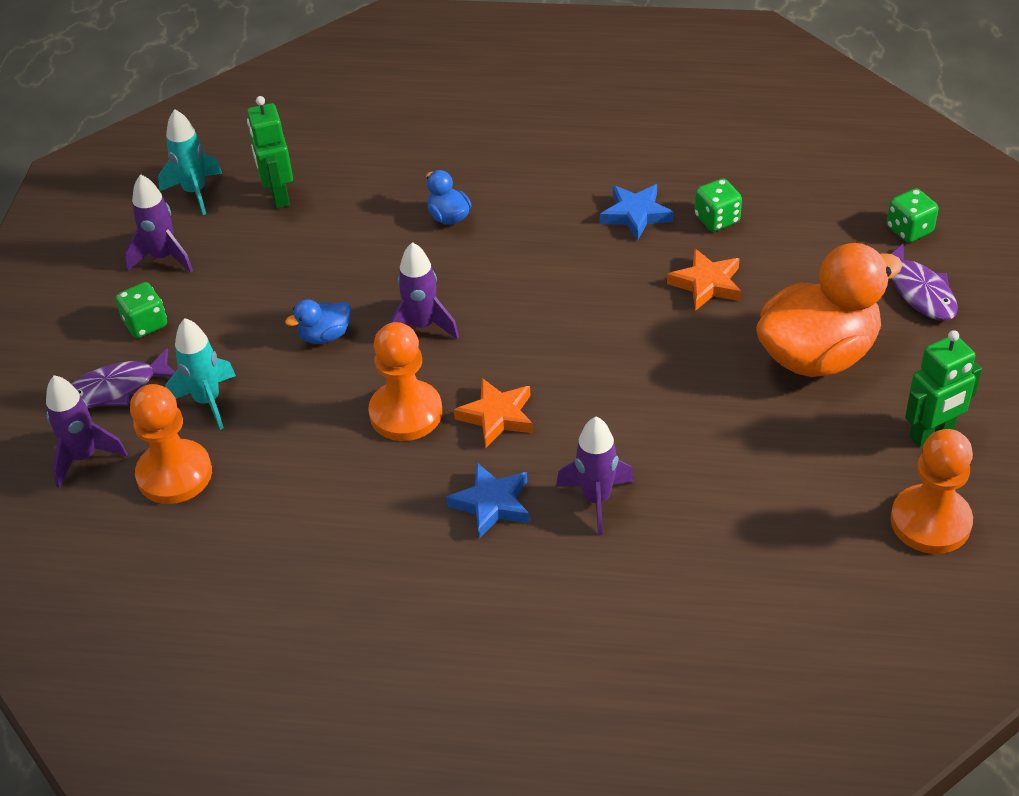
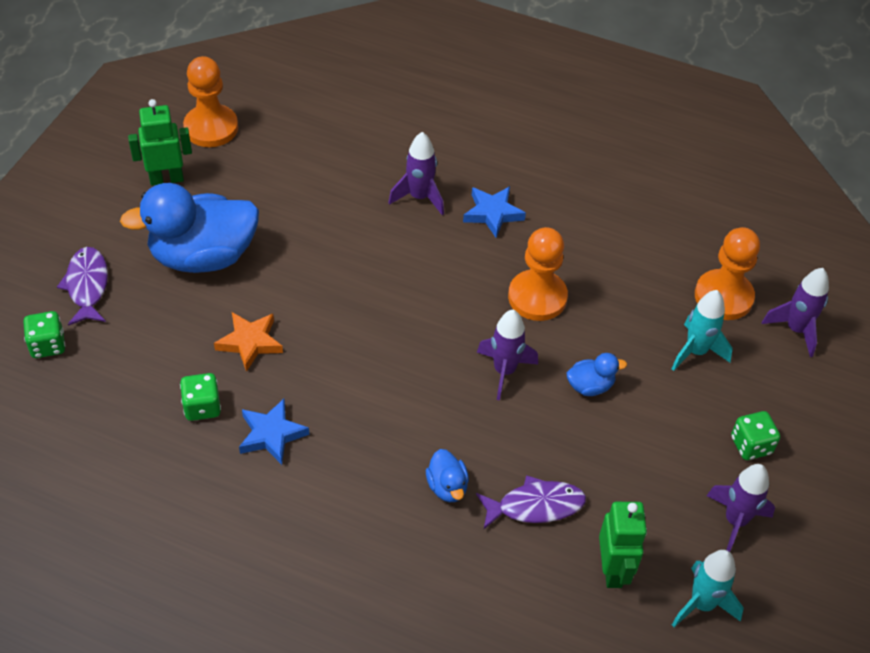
camera: 170 degrees left, 5 degrees up
purple fish [71,348,175,408] -> purple fish moved to [476,475,586,529]
orange star [454,378,533,448] -> none
orange duck [756,243,903,377] -> blue duck [120,183,259,273]

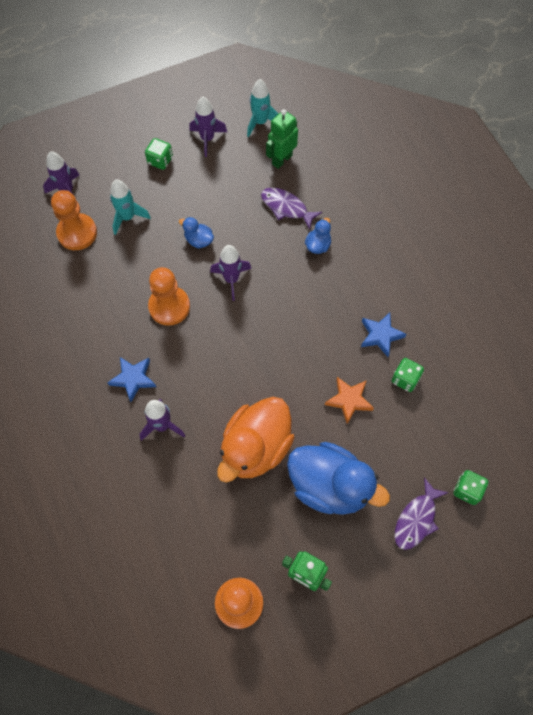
camera: 135 degrees left, 15 degrees up
none -> orange duck [217,397,295,483]

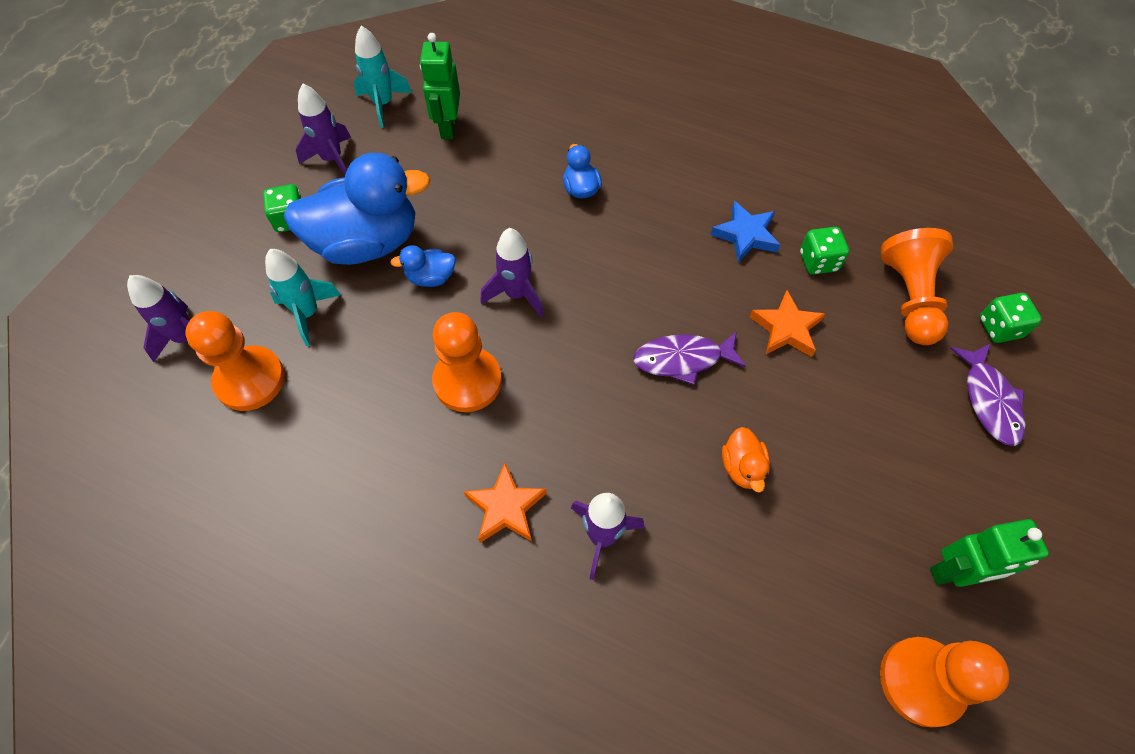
camera: 40 degrees left, 5 degrees down
blue star [107,357,156,402] -> orange star [464,463,547,543]
orange duck [217,397,295,483] -> orange duck [722,427,770,493], size x0.43
purple fish [261,188,322,230] -> purple fish moved to [633,331,746,385]
blue duck [287,442,390,515] -> blue duck moved to [284,153,431,265]
none -> orange pawn [881,228,953,345]

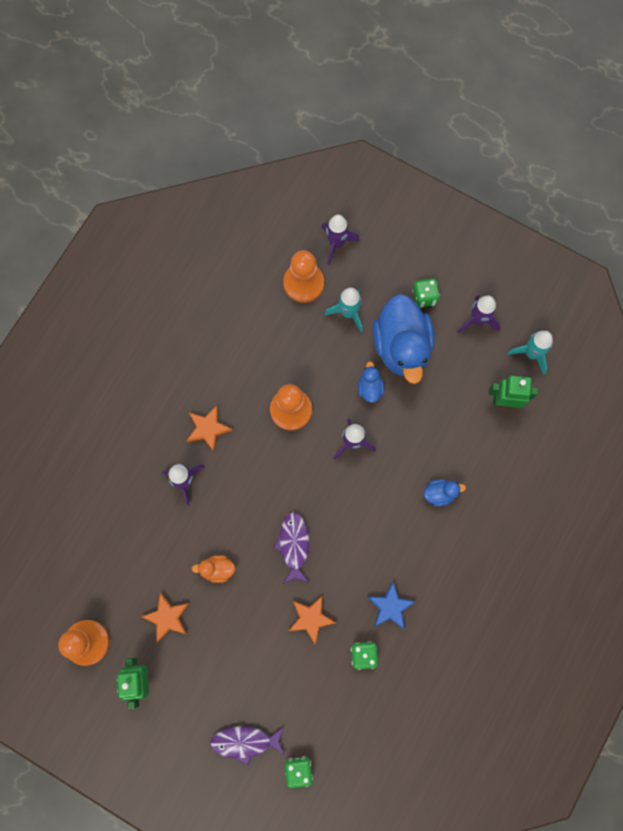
camera: 95 degrees right, 15 degrees up
orange pawn [881,228,953,345] -> none
none -> orange star [141,593,189,643]

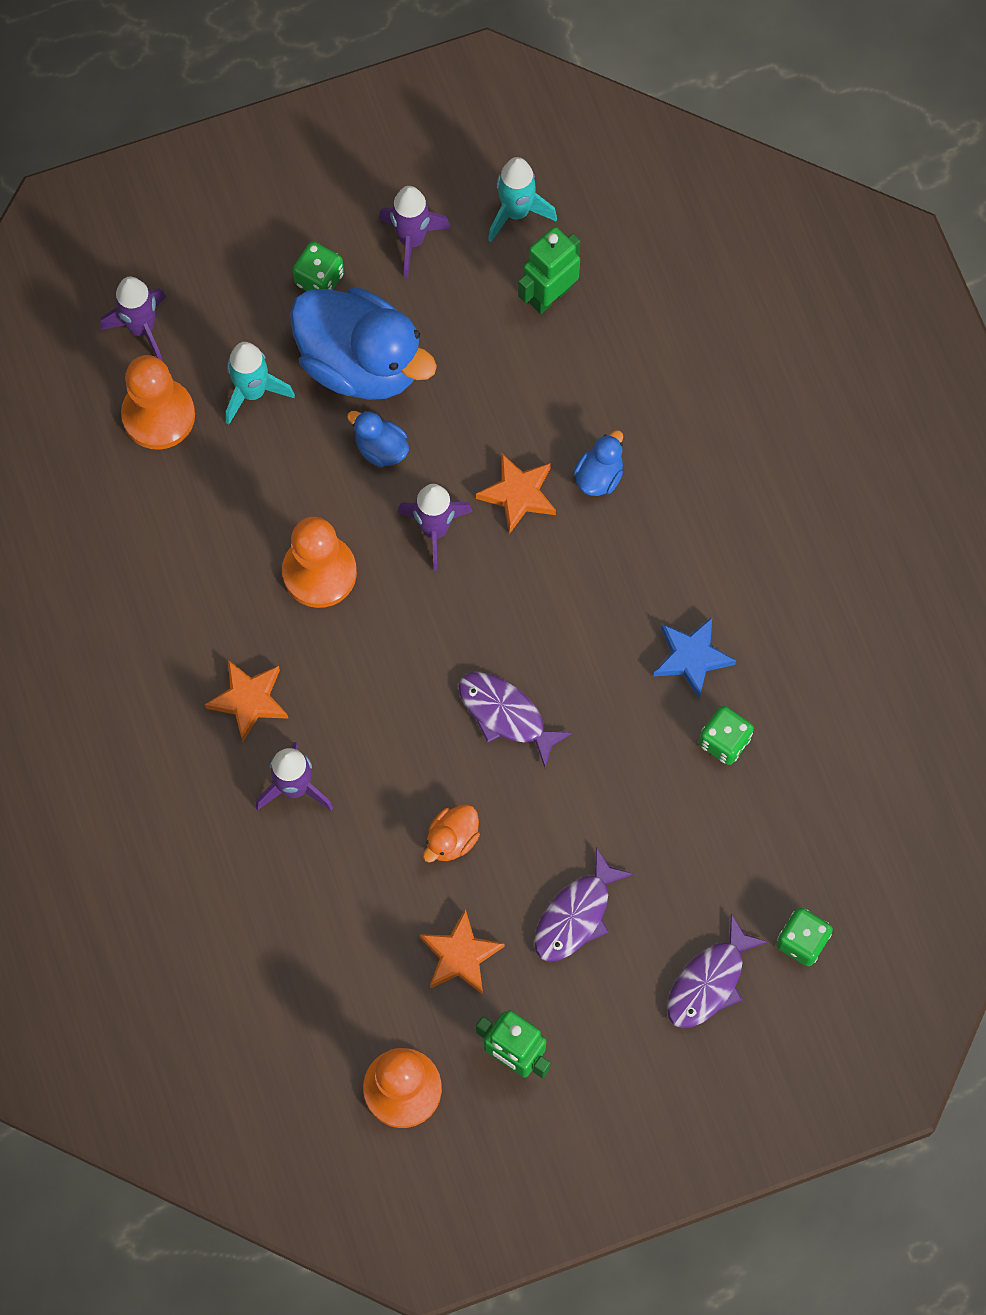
camera: 50 degrees left, 5 degrees down
orange star [289,596,336,645] -> orange star moved to [476,454,556,534]
none -> purple fish [534,847,634,962]

